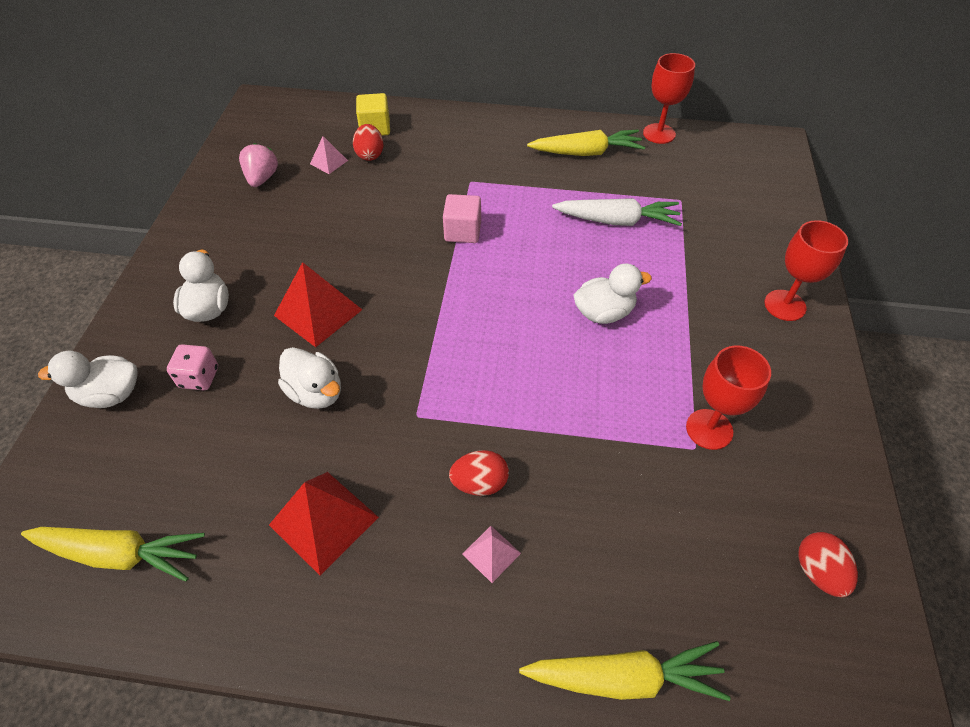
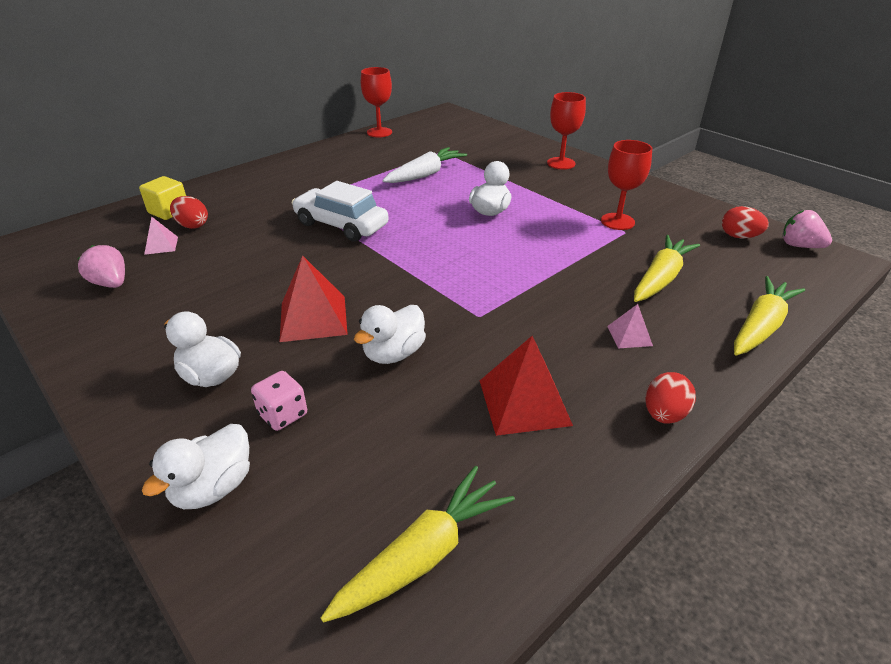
camera: 50 degrees left, 15 degrees down
white duck [278,347,341,409] -> white duck turned 135 degrees clockwise [354,305,426,364]
pink cube [443,194,481,243] -> white car [292,181,389,242]
red egg [449,450,509,496] -> red egg moved to [645,372,696,424]
yellow carrot [527,129,645,156] -> yellow carrot moved to [634,235,700,302]
none -> pink strawberry [782,210,832,248]

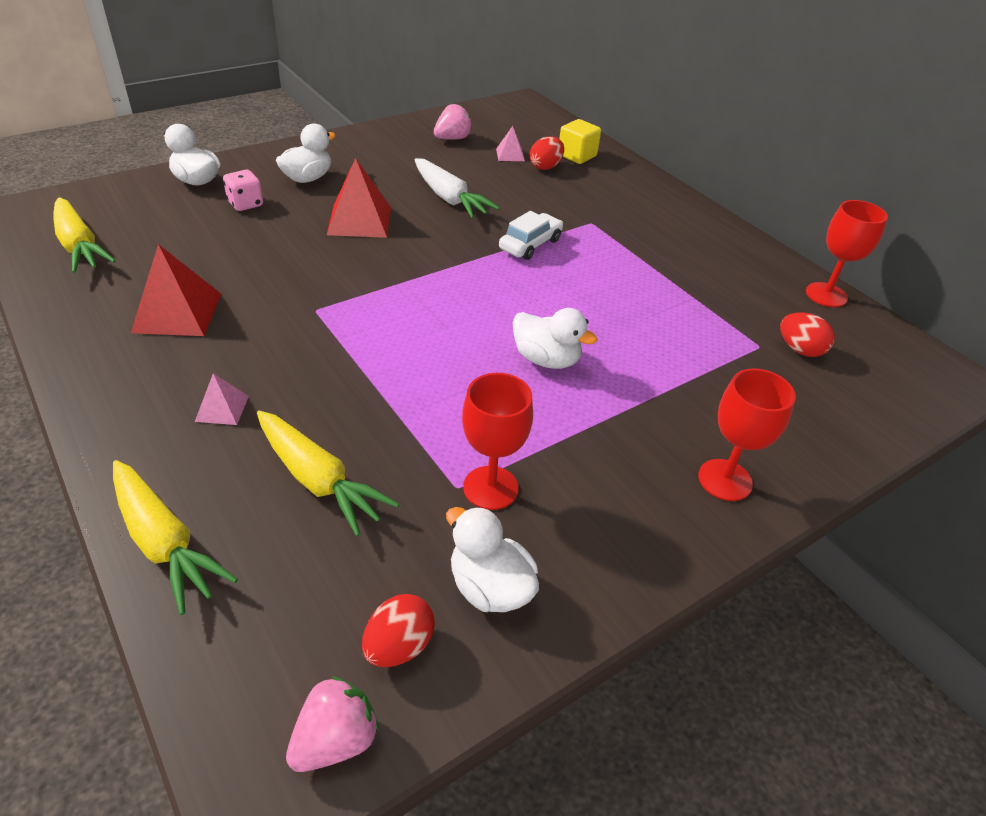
camera: 95 degrees right, 5 degrees up
white car [292,181,389,242] -> white car [499,211,563,260], size x0.66
white duck [354,305,426,364] -> white duck moved to [446,506,539,612]
white carrot [382,147,467,183] -> white carrot moved to [415,158,500,218]
red egg [645,372,696,424] -> red egg moved to [780,313,835,357]

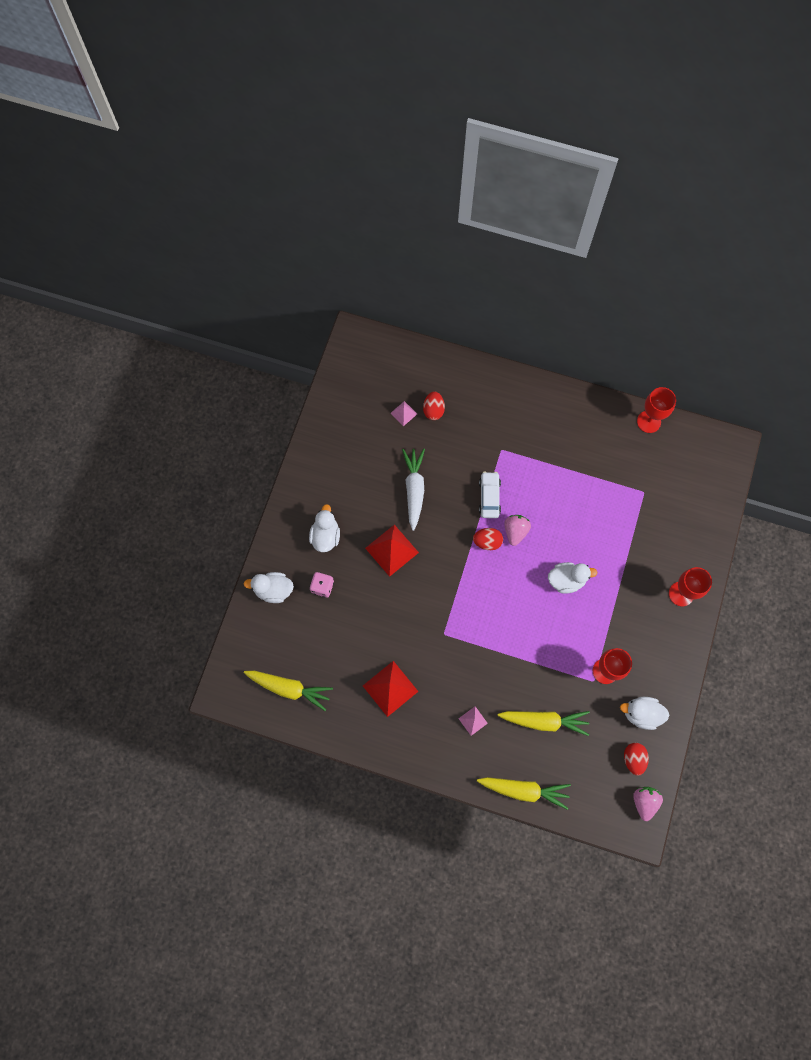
camera: 35 degrees left, 30 degrees up
white carrot [415,158,500,218] -> white carrot turned 105 degrees counterclockwise [402,449,425,531]
pink strawberry [434,104,472,140] -> pink strawberry moved to [504,515,531,546]
yellow cube [559,119,601,164] -> none
red egg [780,313,835,357] -> red egg moved to [473,528,503,550]

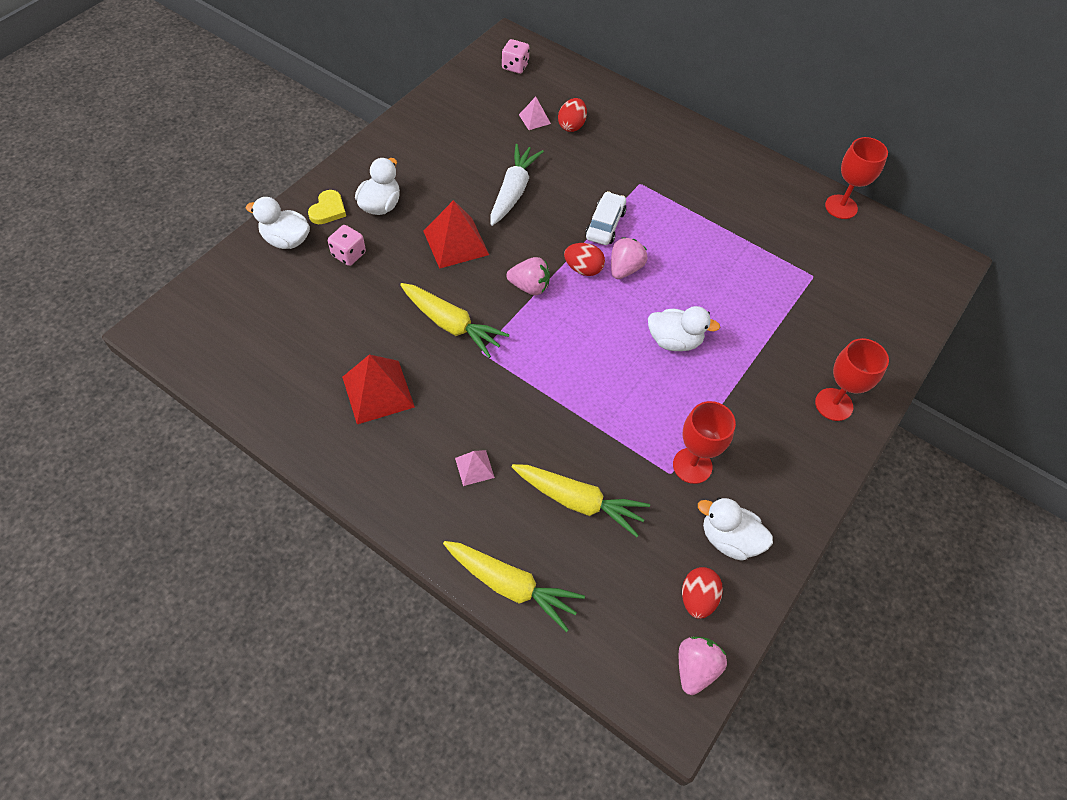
camera: 15 degrees right, 15 degrees down
yellow carrot [244,671,333,711] -> yellow carrot moved to [400,283,509,358]
none -> yellow heart [308,190,346,224]
none -> pink dice [502,39,530,74]
none -> pink strawberry [506,257,550,295]

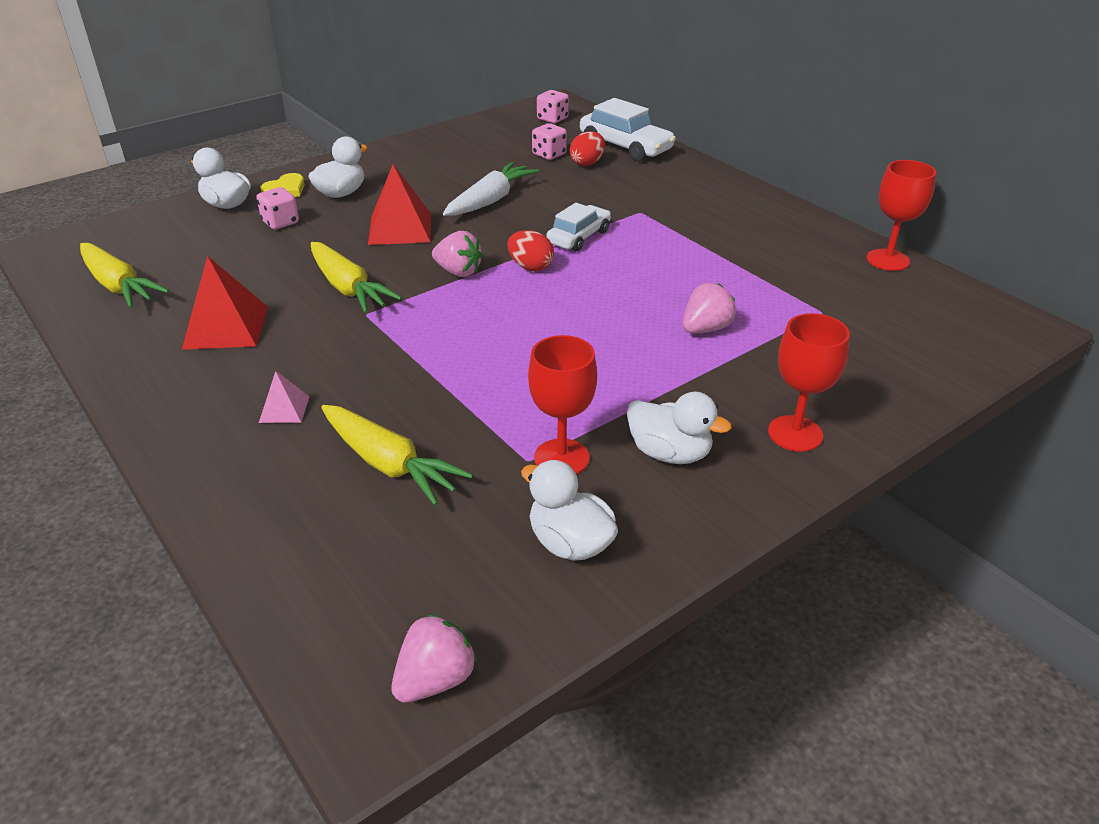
camera: 20 degrees right, 20 degrees down
yellow carrot [443,541,585,632] -> yellow carrot moved to [80,243,169,308]
pink pyramid [519,97,551,130] -> pink dice [532,123,567,160]
pink strawberry [611,237,647,279] -> pink strawberry moved to [683,283,736,333]
white duck [648,306,720,351] -> white duck moved to [627,392,731,464]
red egg [682,567,723,619] -> none
none -> white car [580,98,676,162]

